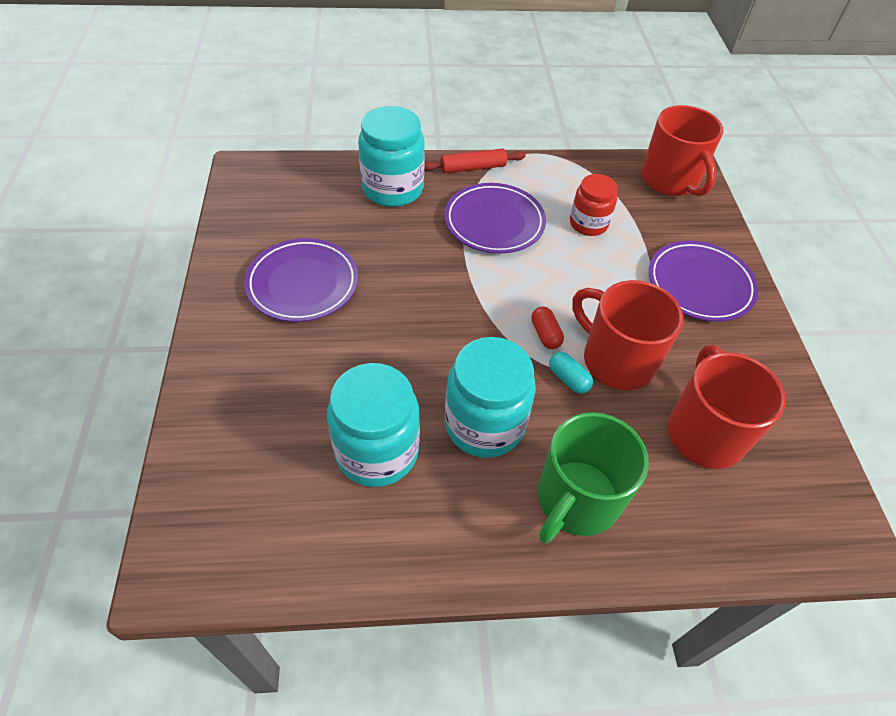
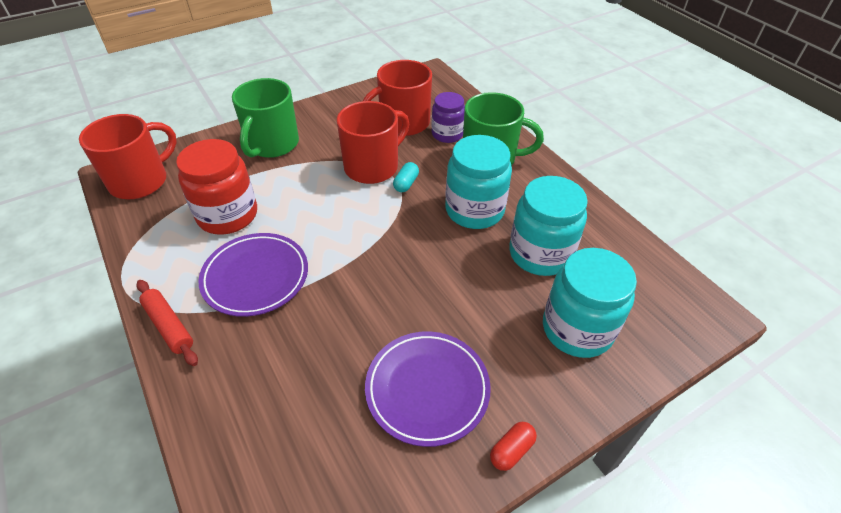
camera: 115 degrees left, 5 degrees down
turquoise jar [358,106,425,207] -> turquoise jar moved to [543,248,637,358]
red capsule [531,307,564,349] -> red capsule moved to [490,422,537,471]
red jar [570,174,618,236] -> red jar [176,139,257,235], size x1.60
red mug [572,280,683,390] -> red mug turned 150 degrees counterclockwise [337,101,409,184]
purple plate [649,241,759,322] -> green mug [232,78,299,158]
none -> purple jar [431,92,465,143]

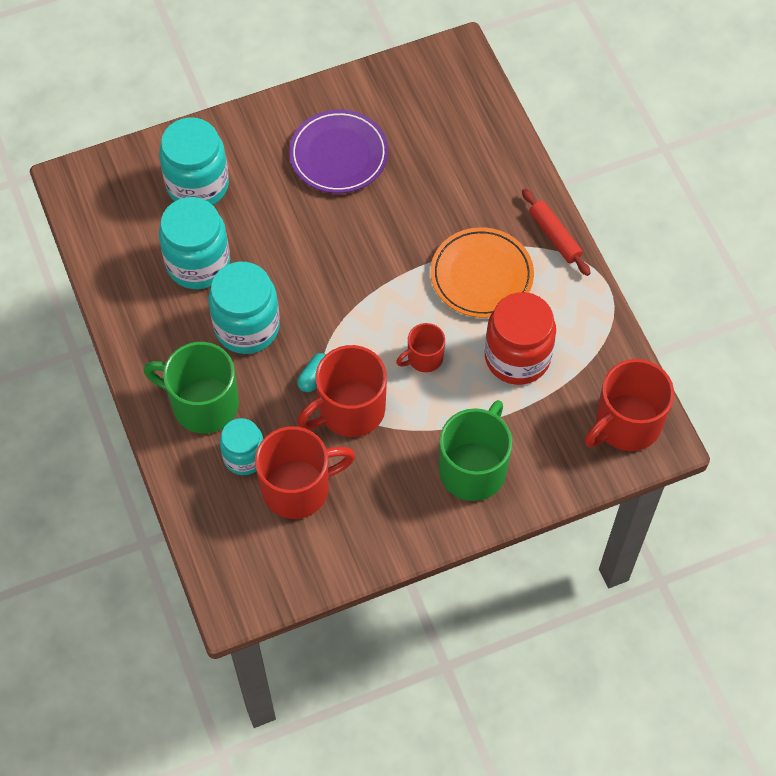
camera: 170 degrees left, 15 degrees up
purple plate [198,233,308,317] -> orange plate [431,227,534,318]
purple jar [431,92,465,143] -> turquoise jar [220,418,263,475]
red capsule [490,422,537,471] -> none
none -> red mug [396,323,445,372]

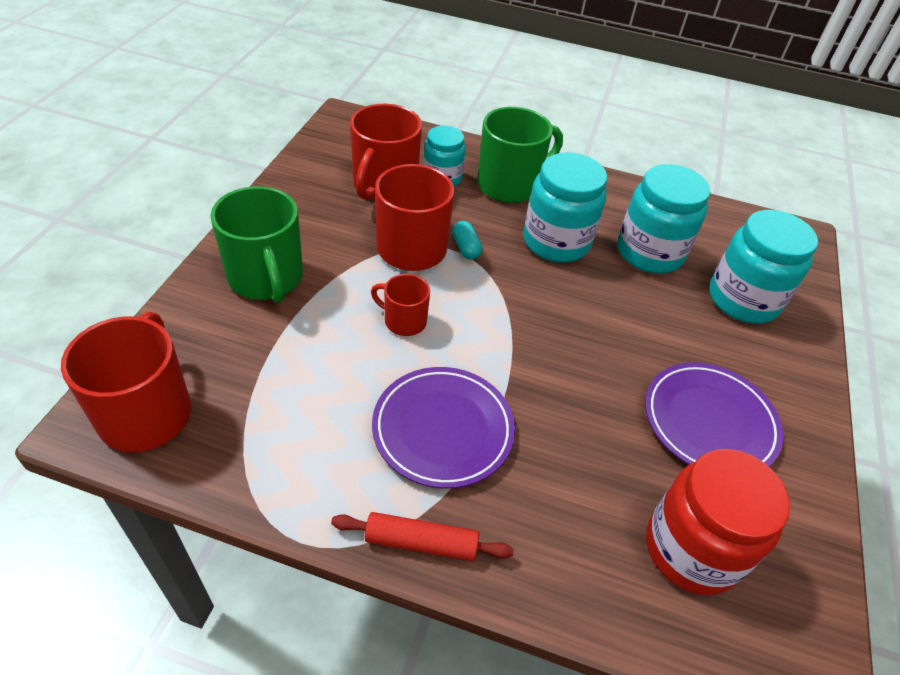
camera: 125 degrees right, 15 degrees down
red mug [396,323,445,372] -> red mug turned 75 degrees counterclockwise [371,274,430,336]
orange plate [431,227,534,318] -> purple plate [372,367,515,489]
red jar [485,292,556,385] -> red jar moved to [646,449,790,595]

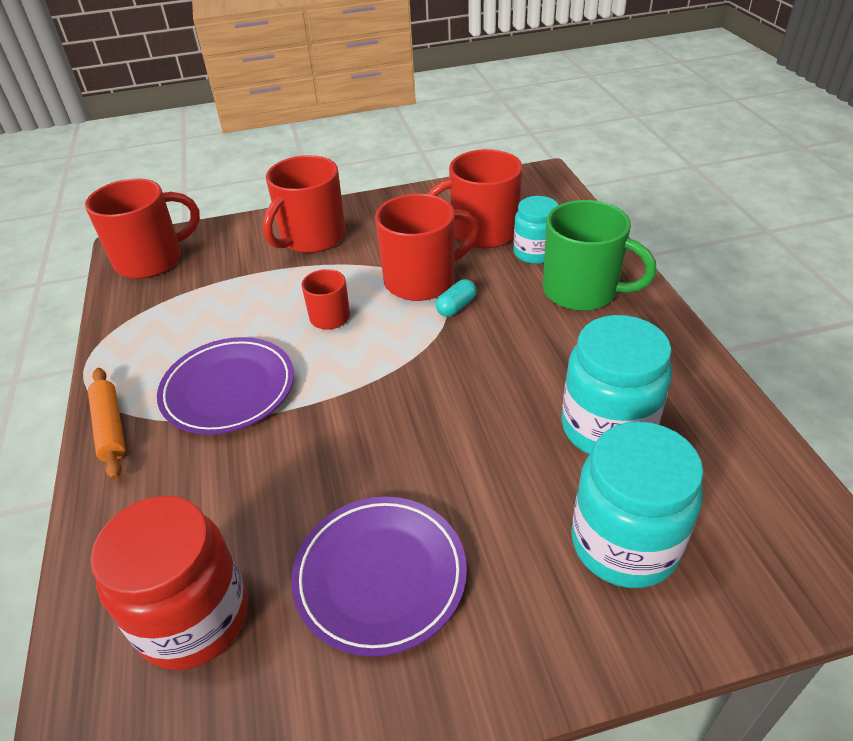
camera: 65 degrees right, 5 degrees down
green mug [211,186,303,303] -> red mug [263,155,346,253]
red rolling pin [331,512,514,561] -> orange rolling pin [88,368,126,479]
turquoise jar [523,153,607,263] -> none

